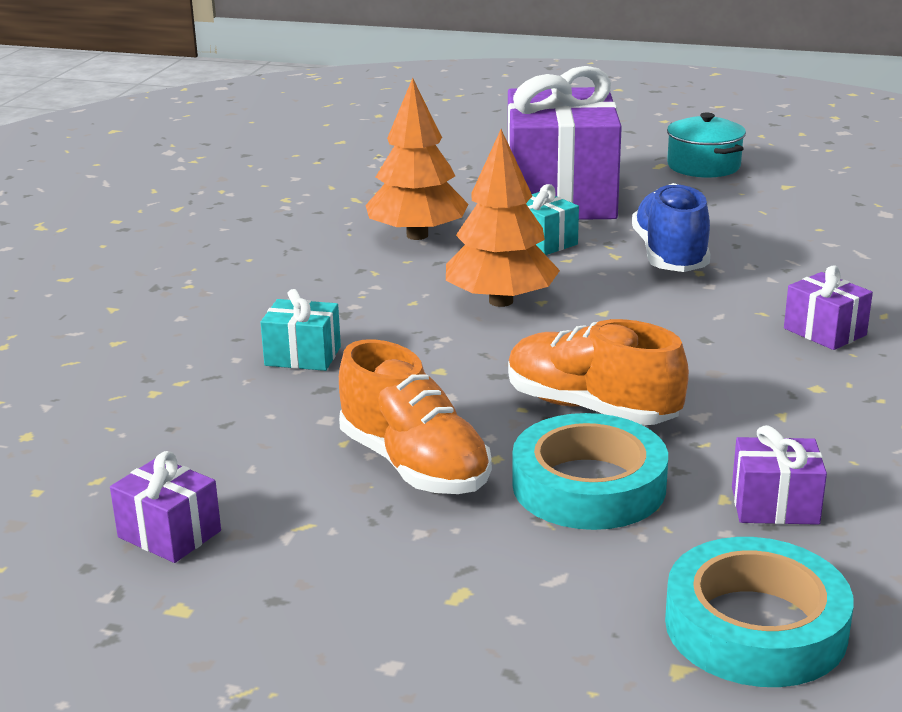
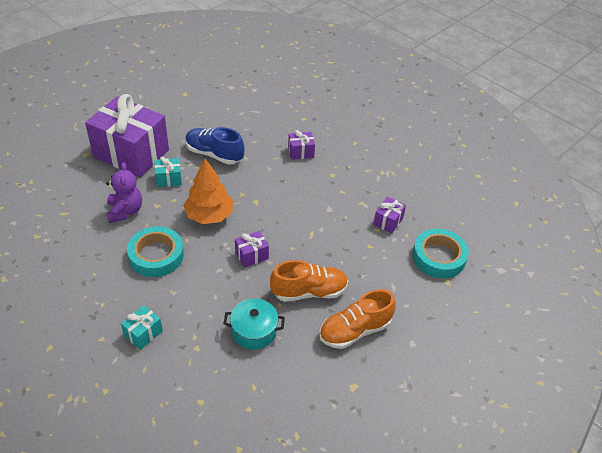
camera: 65 degrees left, 20 degrees up
purple gift [110,451,221,563] -> purple gift moved to [235,231,269,268]
turquoise gift [260,289,341,371] -> turquoise gift moved to [121,305,163,350]
orange tree [365,78,469,240] -> purple teddy bear [106,162,142,223]
orange shoe [508,319,689,425] -> orange shoe moved to [319,289,396,349]
turquoise tape [512,413,668,530] -> turquoise tape moved to [127,226,184,277]
turquoise pot [667,113,746,178] -> turquoise pot moved to [223,299,285,350]

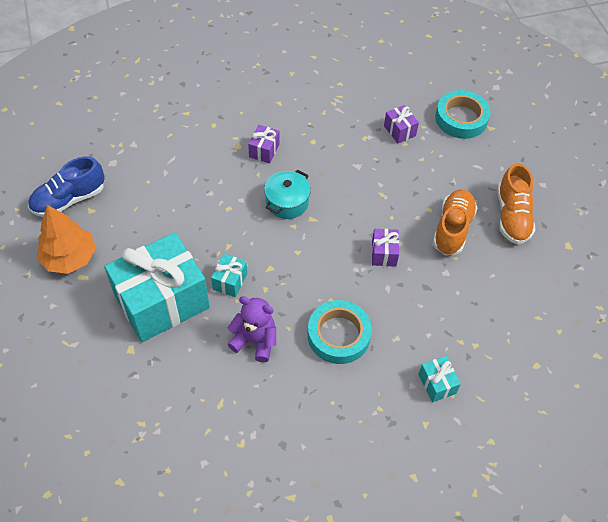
camera: 60 degrees left, 10 degrees up
purple gift [85,94,169,178] -> turquoise gift [104,232,210,342]
orange tree [183,159,233,224] -> orange tree moved to [37,205,96,274]
blue shoe [185,127,245,165] -> blue shoe moved to [28,156,105,217]
turquoise pot [223,299,285,350] -> turquoise pot moved to [264,170,311,219]

